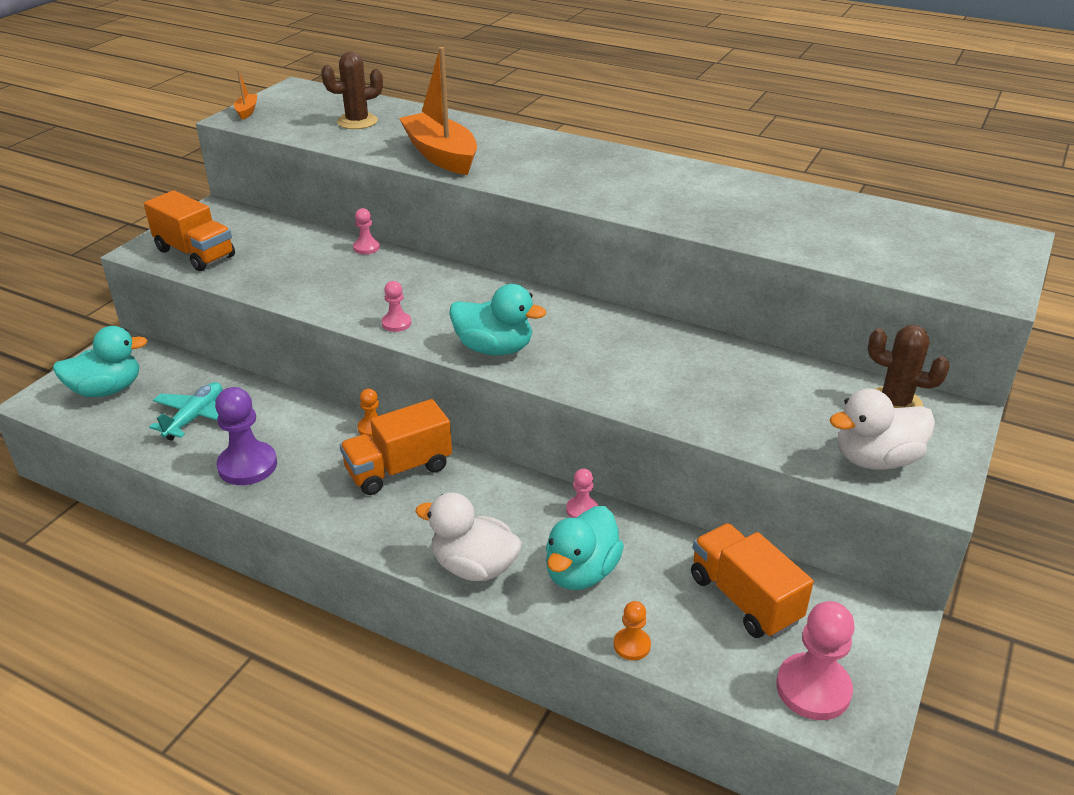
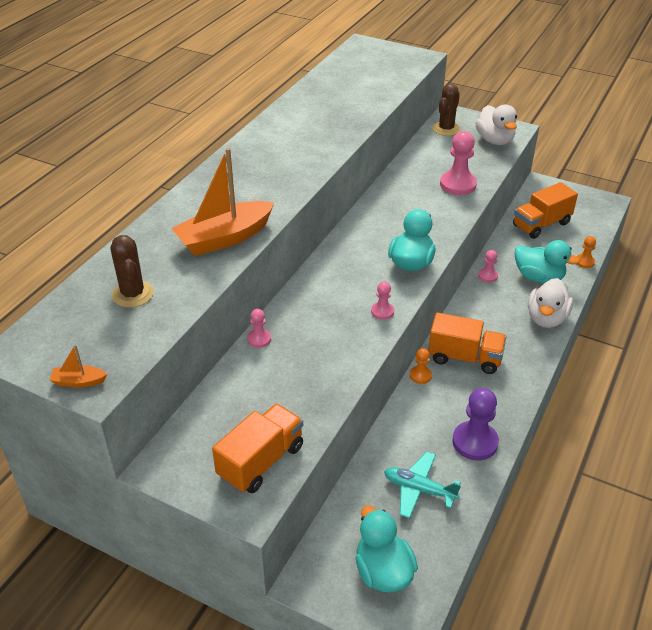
camera: 90 degrees left, 5 degrees up
orange truck [340,399,452,495] -> orange truck turned 45 degrees counterclockwise [428,313,506,374]
pink pawn [776,601,855,720] -> pink pawn moved to [440,131,477,195]

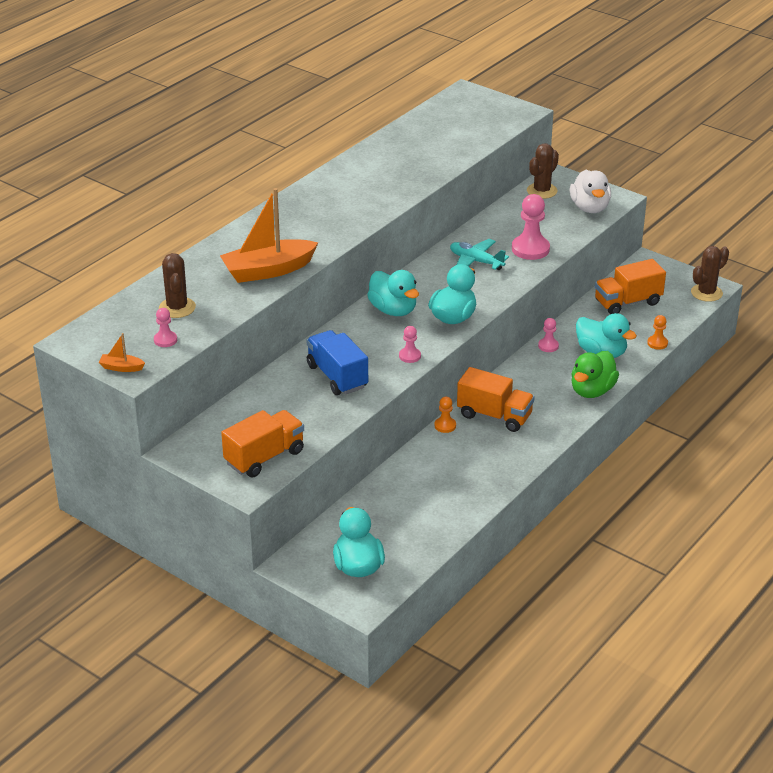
camera: 10 degrees right, 5 degrees down
pink pawn [247,309,271,348] -> pink pawn moved to [154,308,177,347]
turquoise plane [384,452,461,519] -> turquoise plane moved to [450,239,509,270]
purple pawn [452,388,499,460] -> none
white duck [528,278,573,328] -> green duck [571,351,619,398]
none -> blue truck [307,330,368,395]
none -> turquoise duck [367,270,419,316]
none -> brown cactus [691,246,729,302]

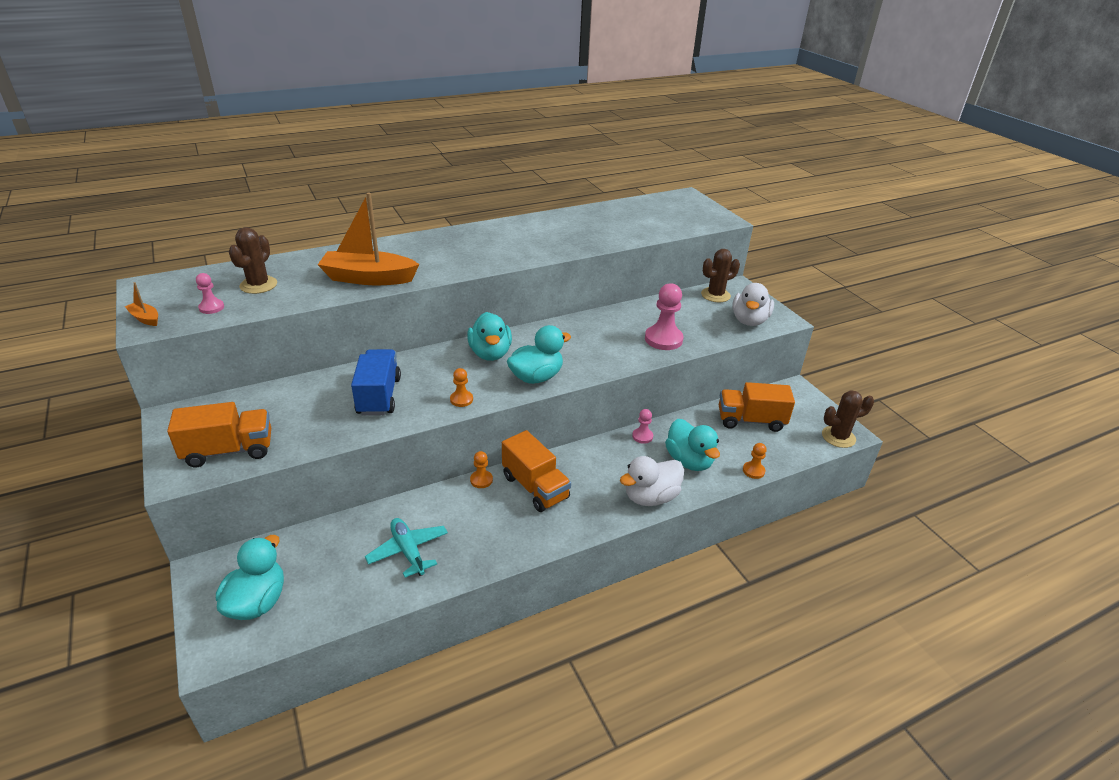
camera: 25 degrees right, 0 degrees up
pink pawn [399,326,421,363] -> orange pawn [450,368,473,407]
turquoise plane [450,239,509,270] -> turquoise plane moved to [365,518,448,577]
green duck [571,351,619,398] -> white duck [620,456,684,506]

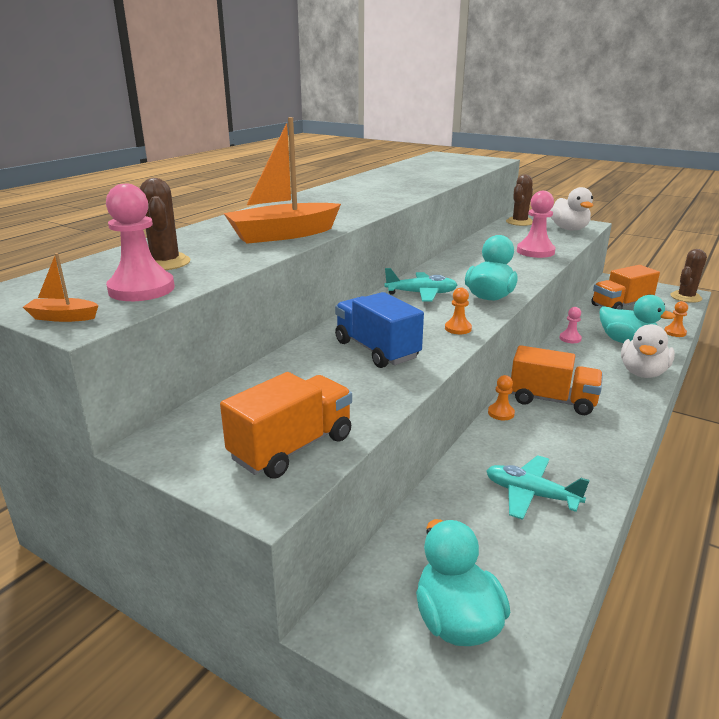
camera: 30 degrees left, 10 degrees down
pink pawn [196,273,224,314] -> pink pawn [106,184,175,301], size x1.89
turquoise duck [467,312,512,361] -> turquoise plane [385,268,457,301]

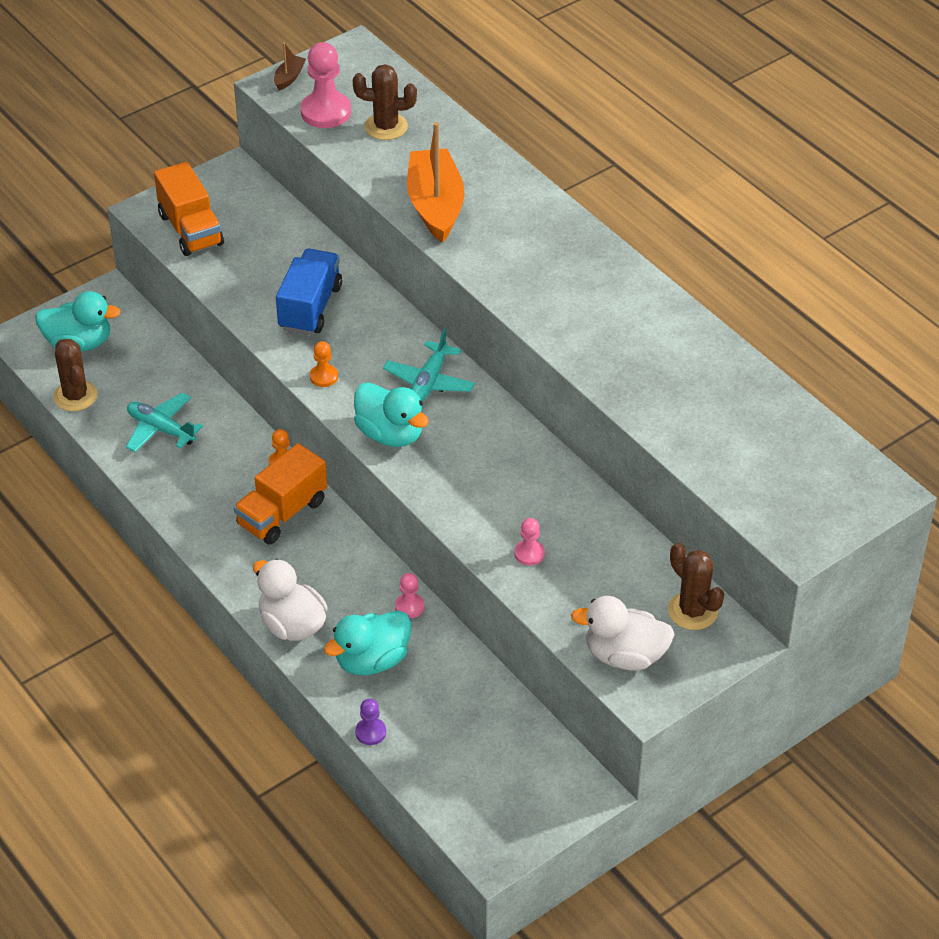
camera: 110 degrees right, 20 degrees up
orange boat [23,253,99,322] -> brown boat [274,42,306,90]
blue truck [335,292,424,368] -> blue truck turned 60 degrees counterclockwise [276,249,342,335]
turquoise plane [486,455,590,520] -> turquoise plane turned 105 degrees counterclockwise [126,392,203,452]
pink pawn [517,191,555,258] -> pink pawn [514,518,545,566], size x0.53
orange truck [591,265,660,310] -> none
orange pawn [664,301,688,337] -> purple pawn [355,699,386,745]
brown cactus [670,249,707,303] -> brown cactus moved to [53,339,98,411]

